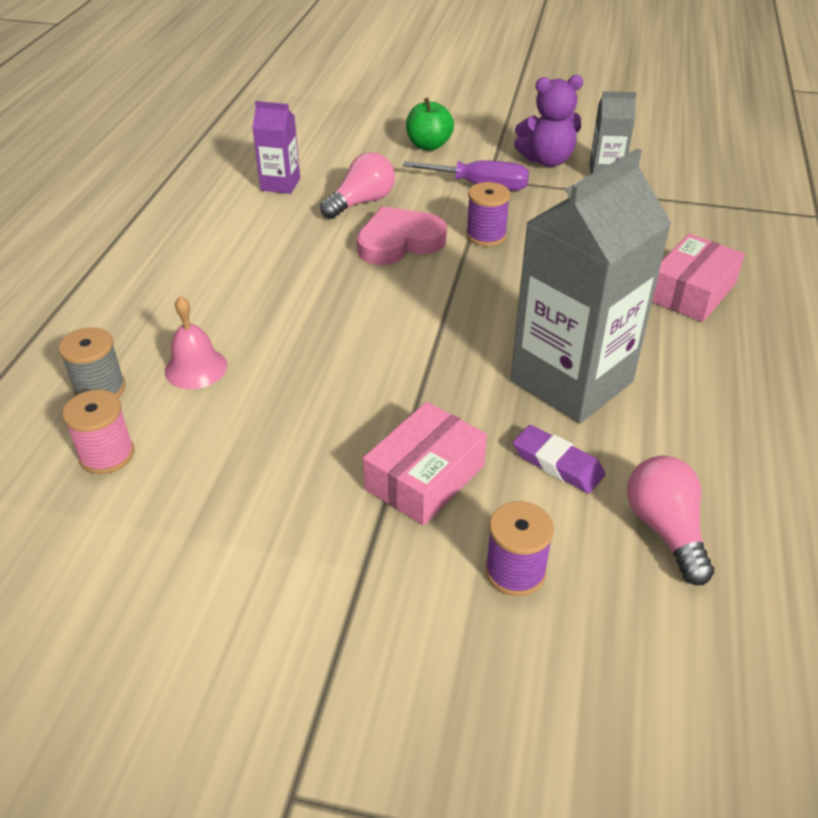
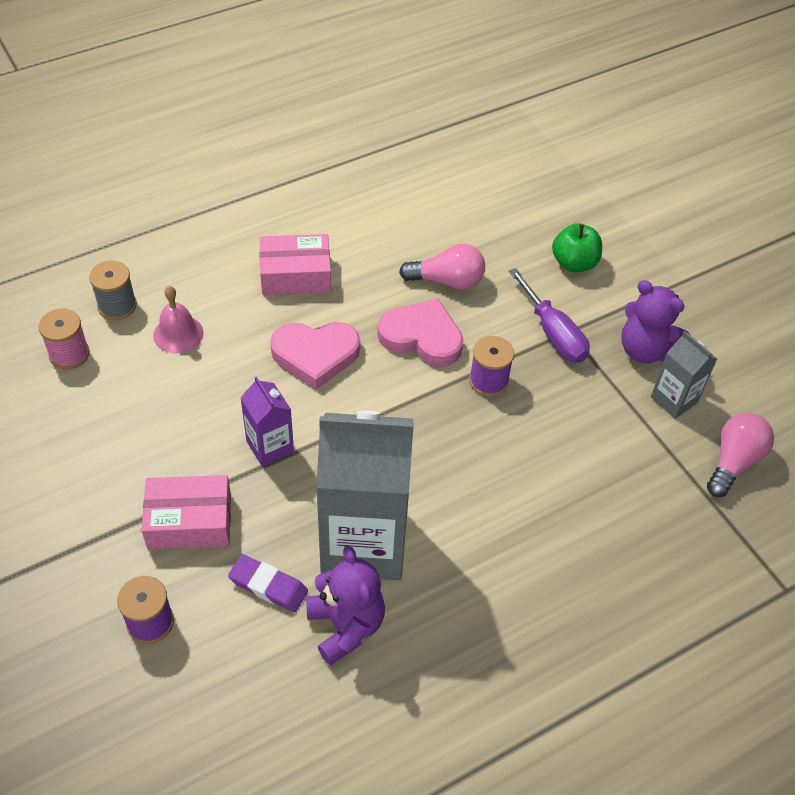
camera: 45 degrees right, 10 degrees up
purple carton [252,101,300,194] -> purple carton moved to [240,376,294,467]
purple eraser [513,425,605,493] -> purple eraser turned 60 degrees counterclockwise [228,554,308,612]
pink light bulb [627,456,714,585] -> pink light bulb moved to [707,413,774,497]
pink box [652,234,745,322] -> pink box moved to [260,234,331,295]
none -> pink heart [270,322,360,389]
none -> purple teddy bear [306,545,385,665]

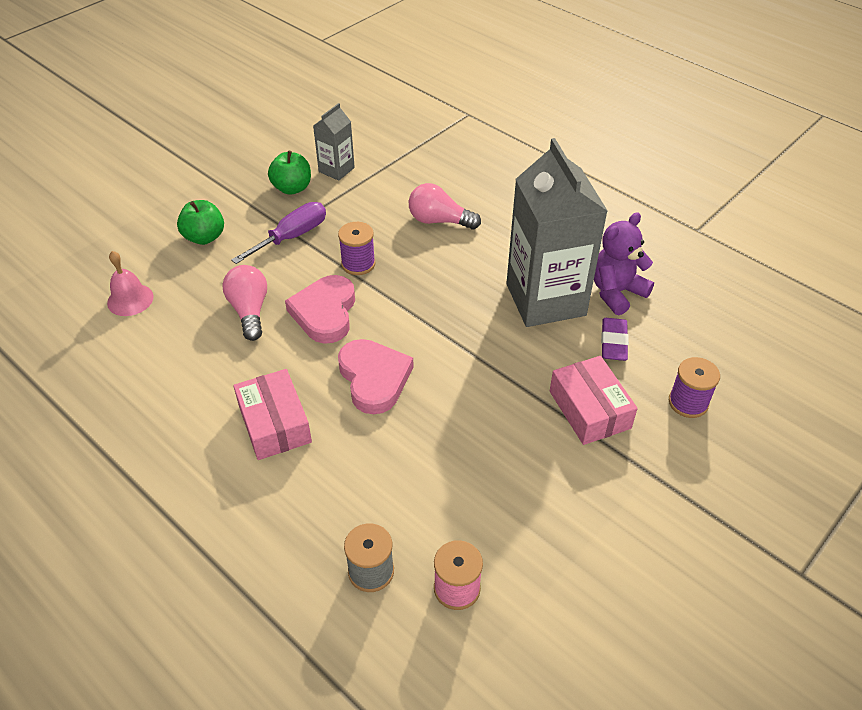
camera: 105 degrees left, 5 degrees down
pink bell [153,286,203,353] -> pink bell moved to [107,251,154,316]
purple carton [240,376,294,467] -> none
purple teddy bear [621,280,690,363] -> green apple [268,151,311,195]
pink light bulb [707,413,774,497] -> pink light bulb moved to [409,183,481,229]

